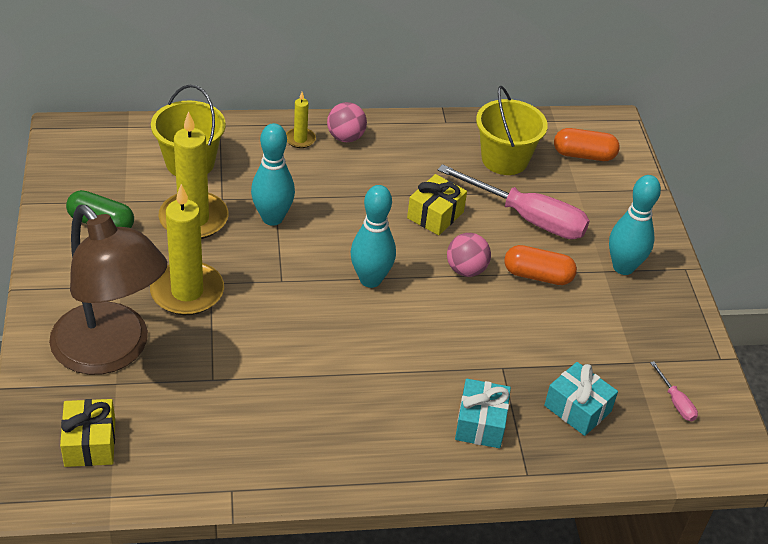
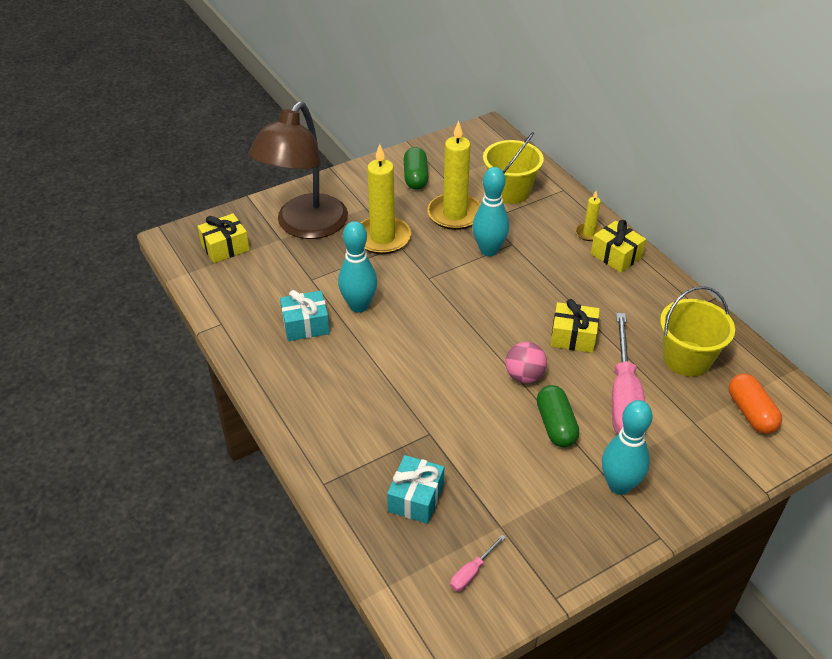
camera: 70 degrees right, 0 degrees up
pink ball [327,102,367,142] -> yellow gift [591,220,646,273]
turquoise bowling pin [351,185,396,288] -> turquoise bowling pin moved to [338,221,377,313]
turquoise gift [455,379,511,448] -> turquoise gift moved to [280,290,330,341]
orange capsule [504,245,577,285] -> green capsule [537,385,579,447]

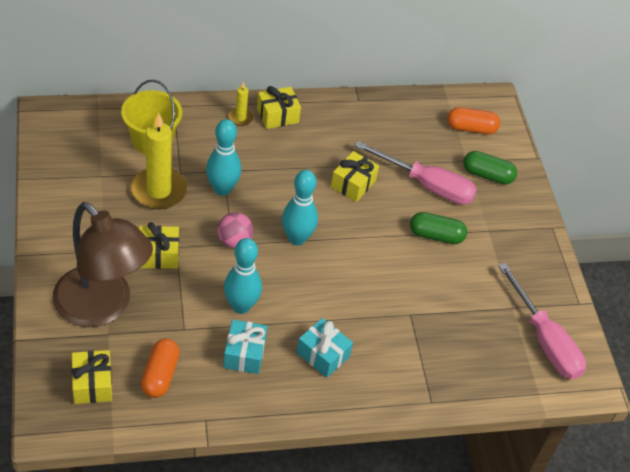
camera: 75 degrees left, 5 degrees up
yellow candle [361,144,411,254] -> yellow gift [139,222,179,269]
turquoise gift [387,455,444,524] -> turquoise gift moved to [297,318,353,378]
green capsule [404,147,428,190] -> green capsule moved to [463,151,517,185]
pink screwdriver [450,535,506,592] -> pink screwdriver [498,263,586,379], size x2.39
pink ball [505,342,547,383] -> pink ball moved to [217,212,253,248]
turquoise bowling pin [602,400,653,495] -> turquoise bowling pin moved to [282,170,318,245]
yellow bucket [660,286,735,377] -> none
none -> orange capsule [141,338,180,398]

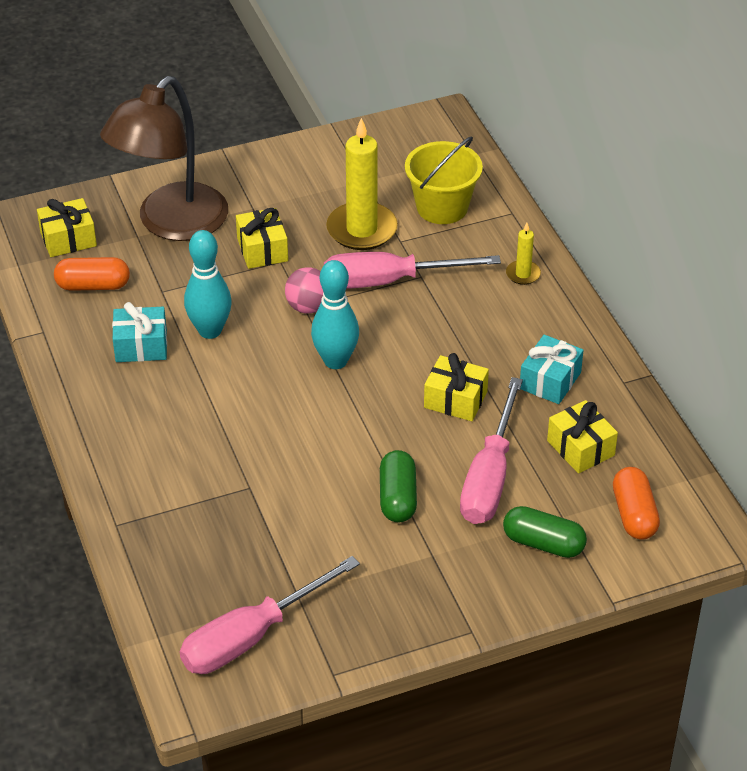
camera: 85 degrees right, 5 degrees down
turquoise bowling pin [206,119,241,196] -> pink screwdriver [324,252,501,289]
yellow gift [257,86,301,129] -> yellow gift moved to [547,400,618,473]
turquoise gift [297,318,353,378] -> turquoise gift moved to [520,335,584,404]
green capsule [463,151,517,185] -> green capsule turned 75 degrees counterclockwise [503,506,587,558]

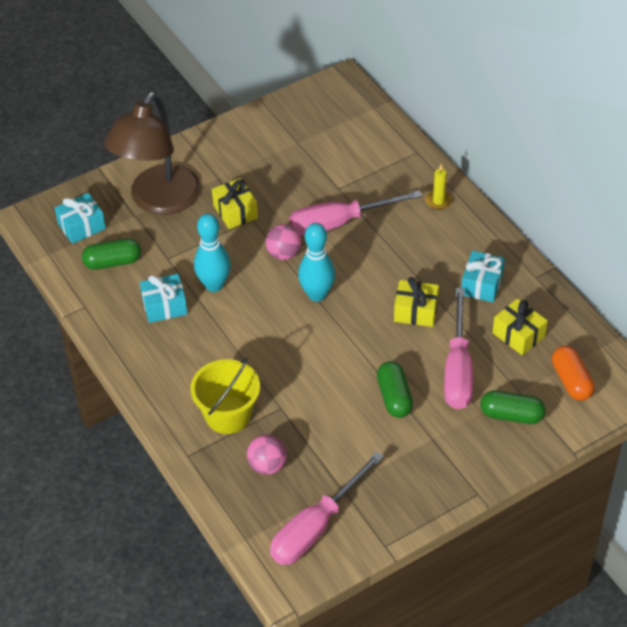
camera: 10 degrees left, 5 degrees up
yellow gift [37,198,97,257] -> turquoise gift [55,193,106,244]
orange capsule [54,257,130,291] -> green capsule [82,238,141,270]
yellow candle [326,118,398,250] -> none
yellow bucket [405,136,483,224] -> yellow bucket moved to [191,358,260,434]
none -> pink ball [247,434,287,475]

